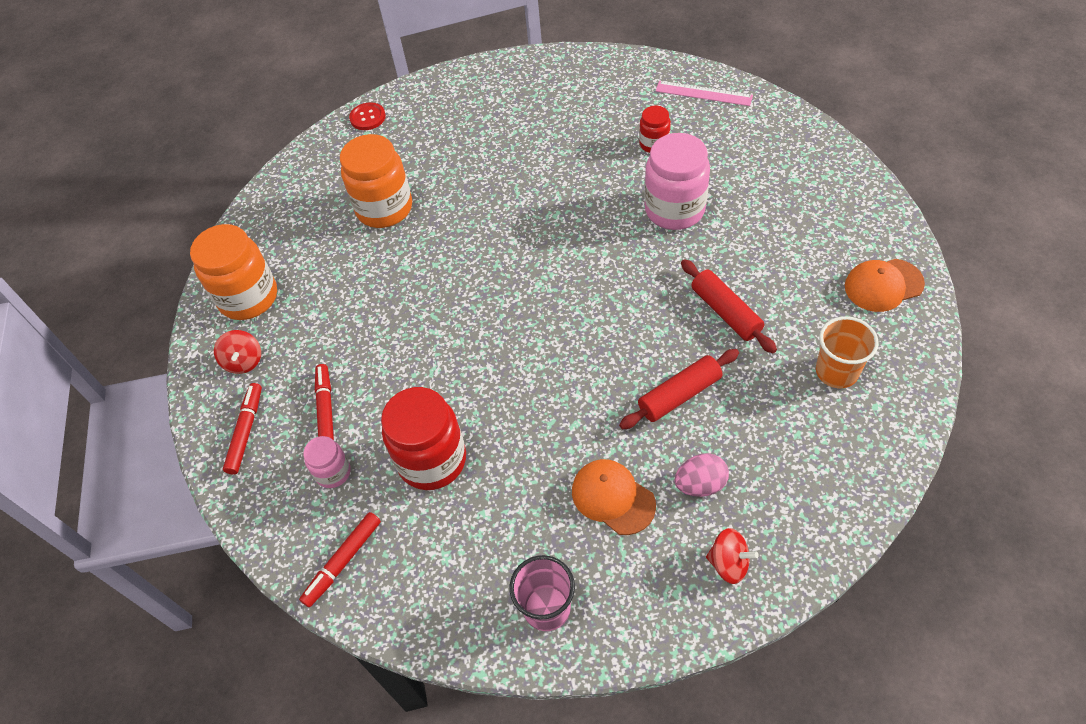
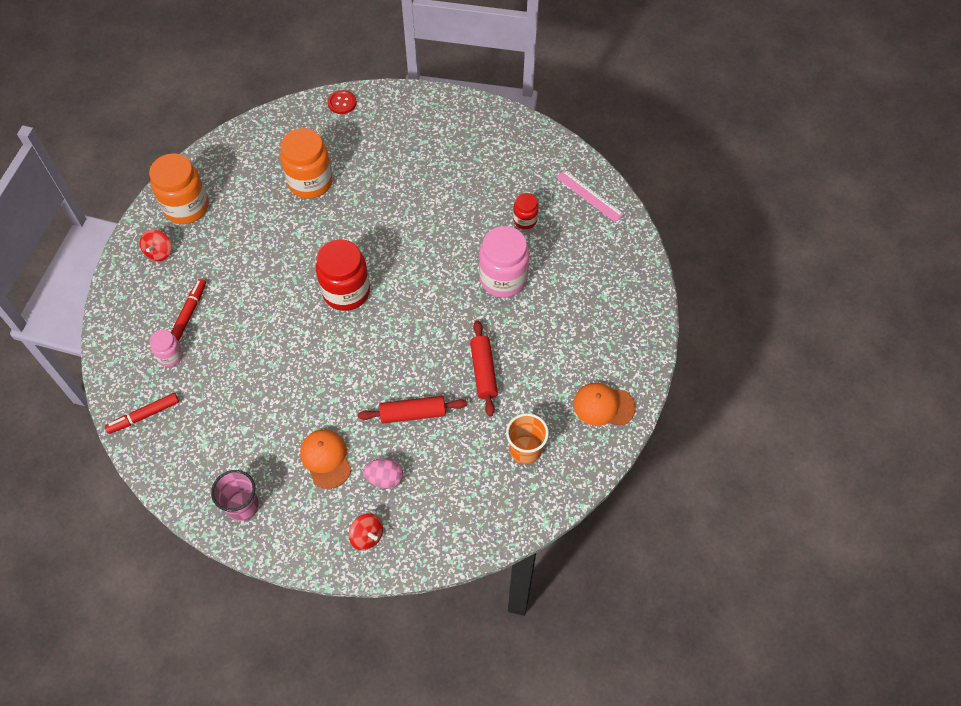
camera: 20 degrees right, 5 degrees up
red marker [223,383,262,475] -> none
red jar [381,387,466,490] -> red jar moved to [316,239,370,311]

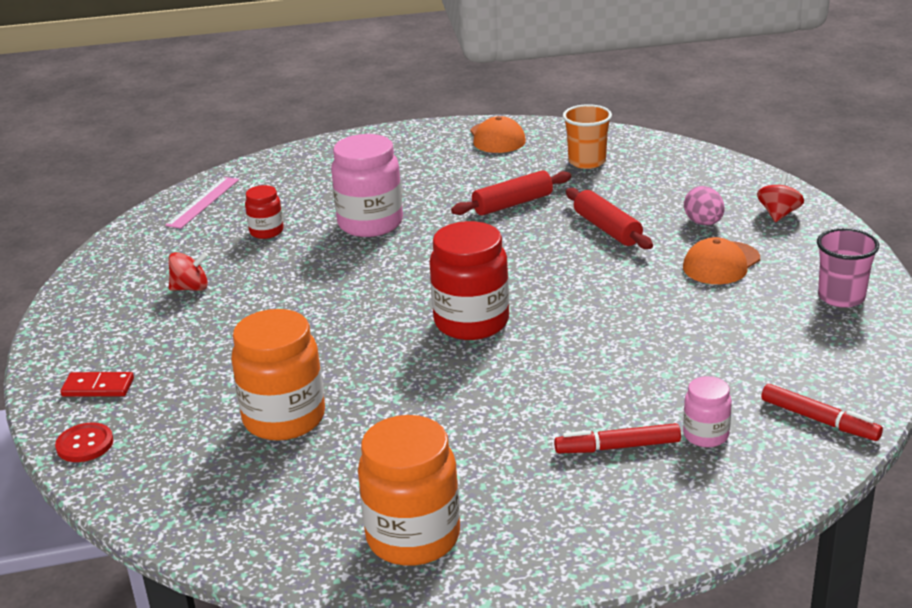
camera: 110 degrees left, 30 degrees down
red spinning top [140,229,171,261] -> red spinning top moved to [168,252,208,291]
none -> red domino [61,372,134,397]

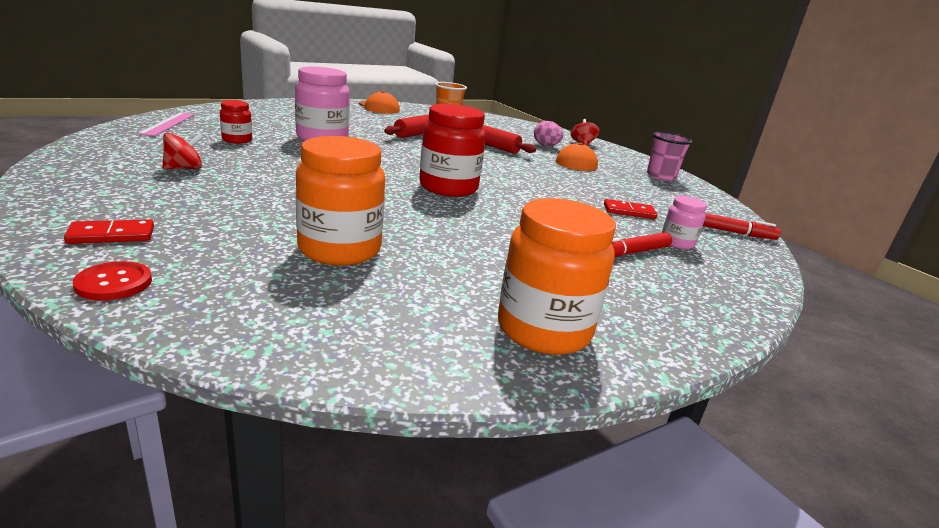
camera: 30 degrees left, 5 degrees down
none -> red domino [604,199,657,219]

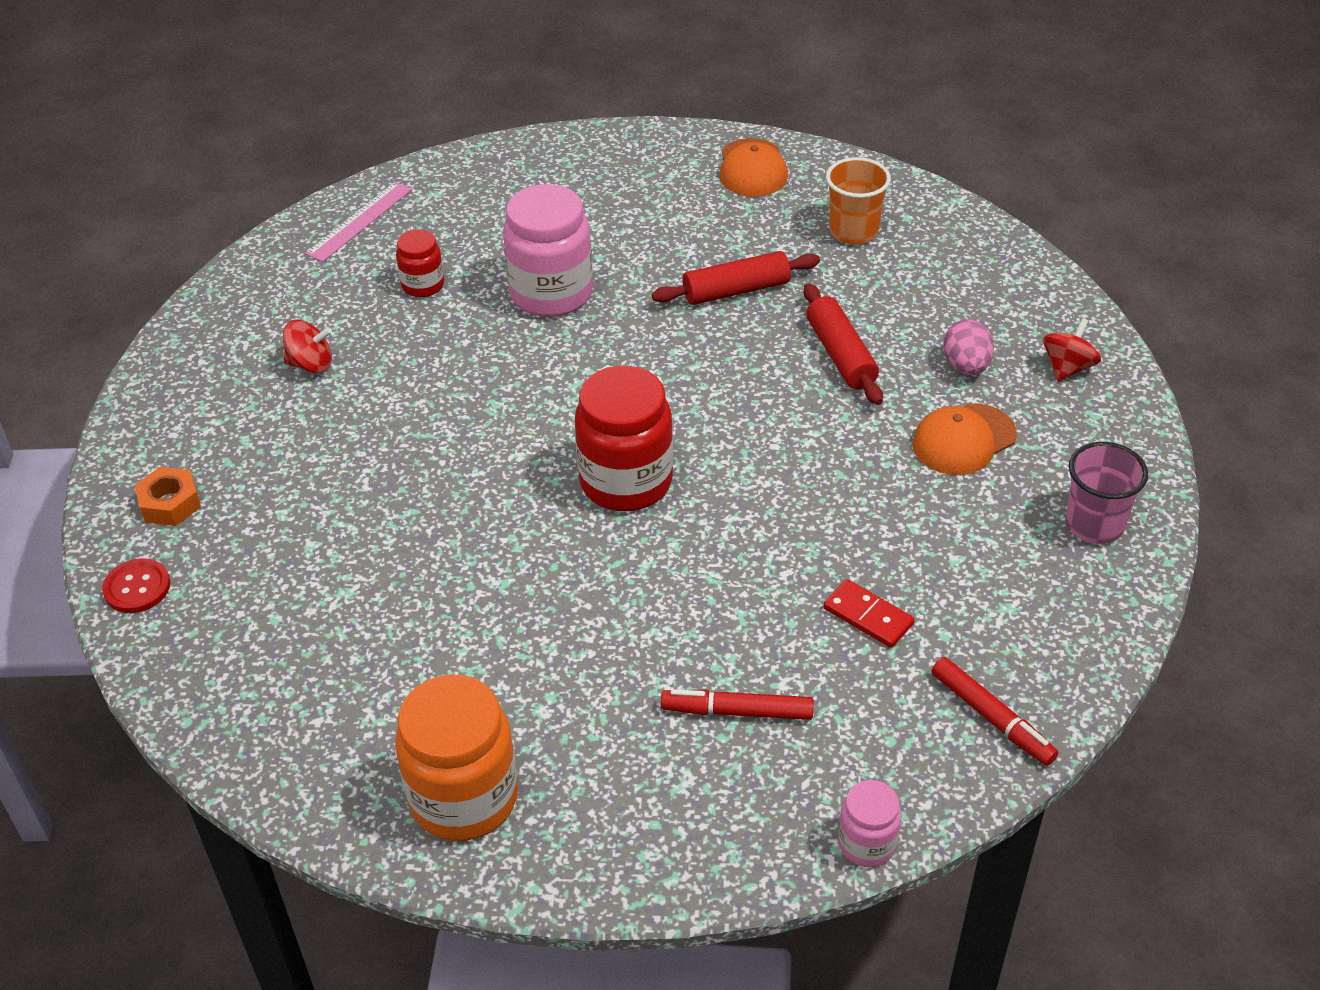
camera: 40 degrees right, 20 degrees up
red domino [64,219,154,244] -> orange nut [134,467,201,526]
orange jar [296,136,385,266] -> none
pink jar [662,196,707,249] -> pink jar moved to [838,780,902,867]

